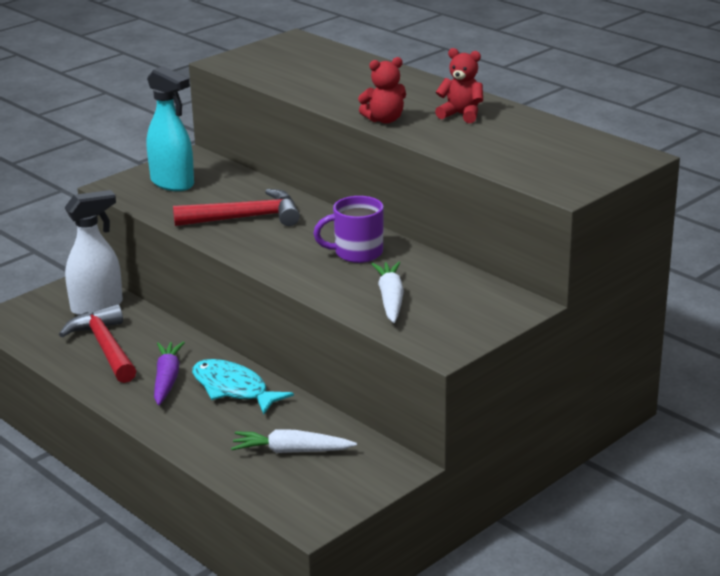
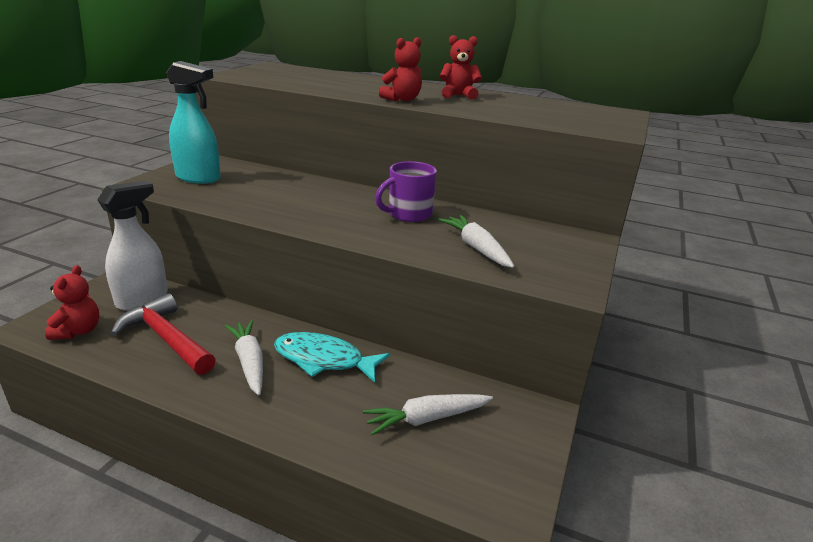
camera: 25 degrees left, 0 degrees up
purple carrot [154,341,185,405] -> white carrot [225,320,263,396]
red hammer [173,189,300,226] -> none
none -> red teddy bear [45,265,99,340]

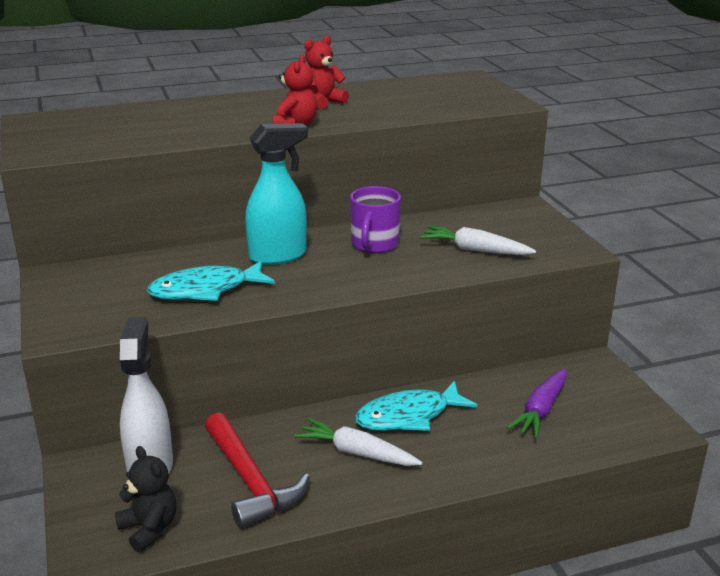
camera: 40 degrees left, 0 degrees up
red teddy bear [45,265,99,340] -> black teddy bear [115,446,176,552]
red hammer [111,293,216,375] -> red hammer turned 120 degrees counterclockwise [205,413,310,529]
turquoise spray bottle [166,61,221,184] -> turquoise spray bottle moved to [245,123,308,265]
white carrot [363,394,493,435] -> purple carrot [507,368,567,438]
none -> turquoise fish [147,261,275,301]

